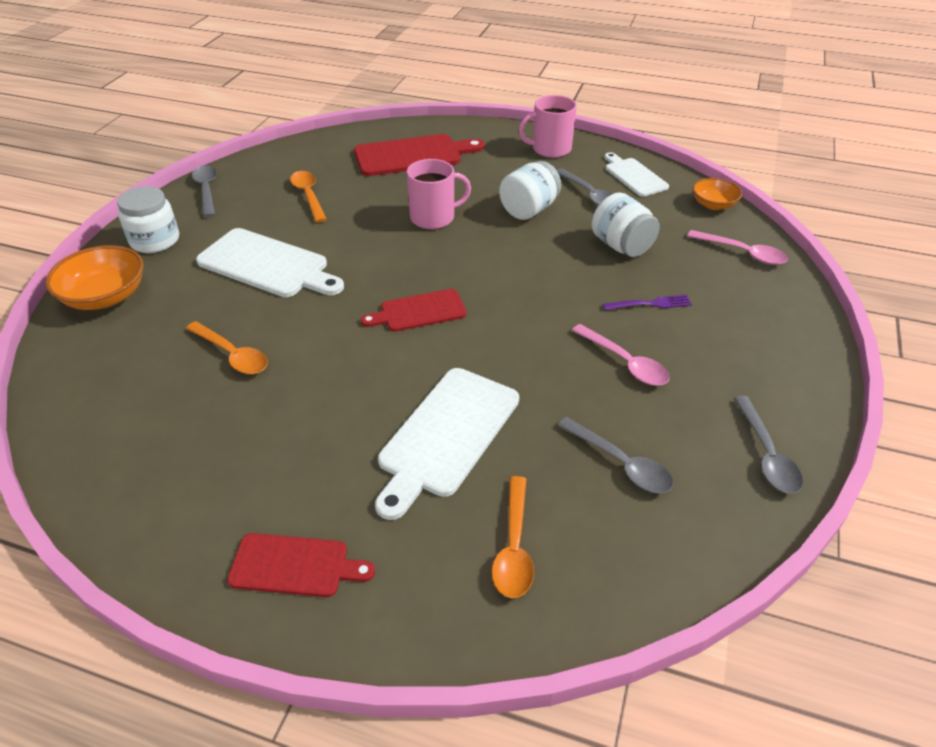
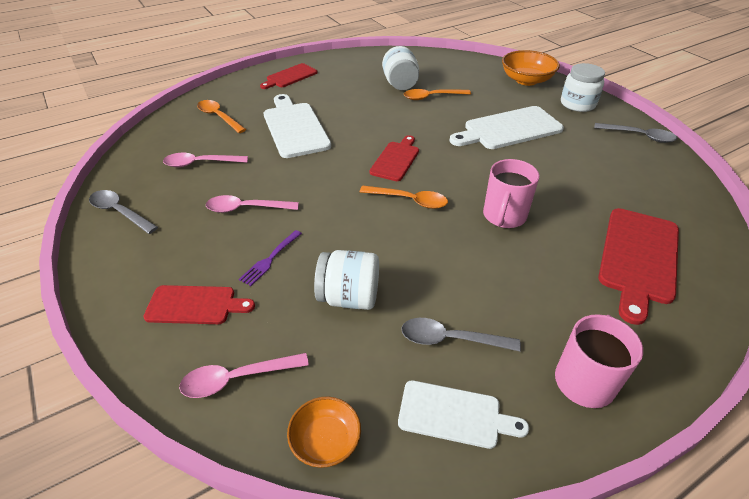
camera: 130 degrees right, 0 degrees up
orange spoon [290,171,327,222] -> orange spoon moved to [360,186,448,209]
white jar [499,161,562,220] -> white jar moved to [382,46,419,90]
grey spoon [557,417,673,493] -> pink spoon [163,153,248,167]
none -> red cutting board [143,285,255,324]

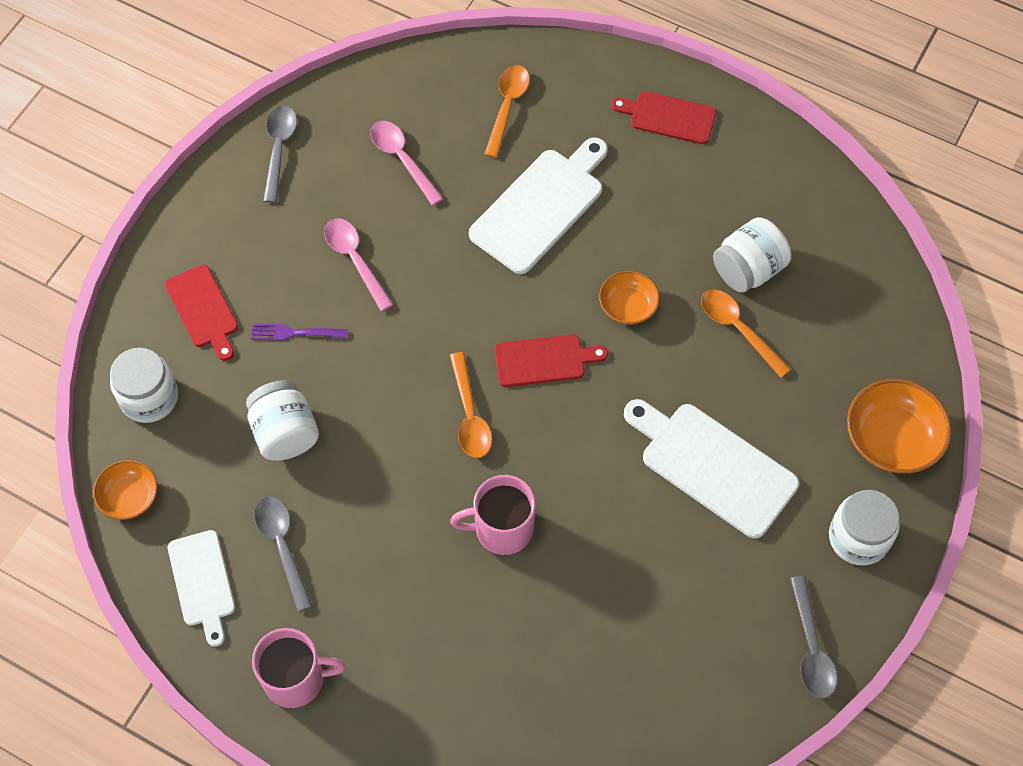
camera: 60 degrees right, 20 degrees up
pink spoon [179,353,309,398] -> white jar [110,348,178,423]
red cutting board [598,208,679,325] -> none
none -> orange bowl [599,271,660,325]

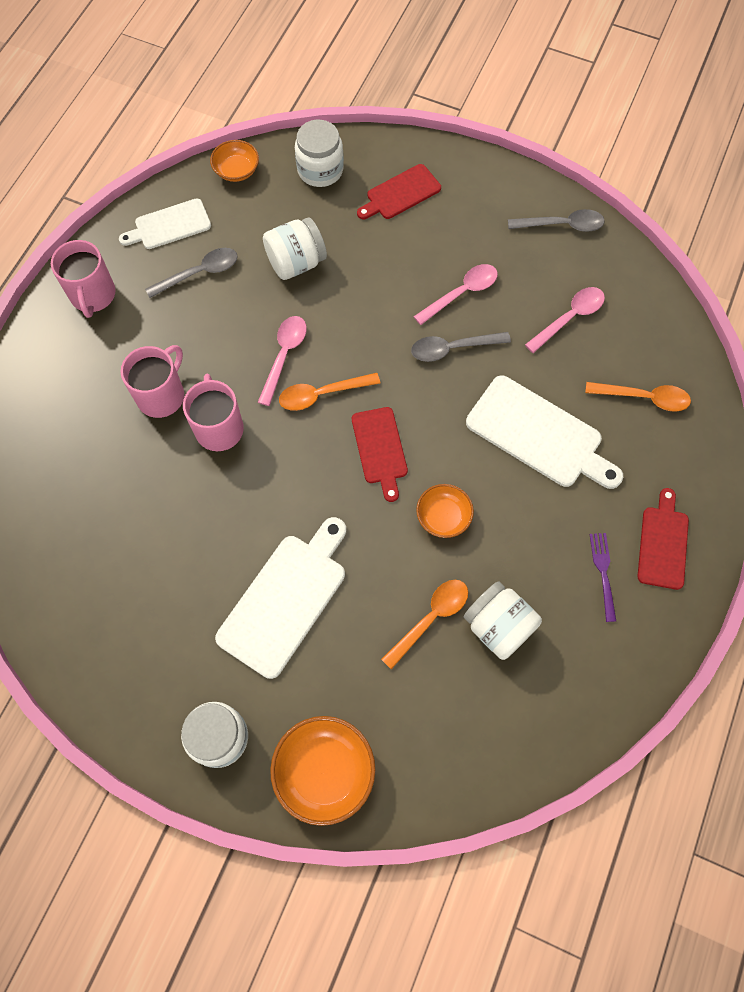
camera: 85 degrees right, 5 degrees up
purple fork [251,324,348,341] -> purple fork moved to [590,533,616,622]
grey spoon [790,576,837,699] -> grey spoon moved to [411,332,511,362]
none -> pink mug [121,345,184,418]
none -> pink spoon [258,316,307,406]

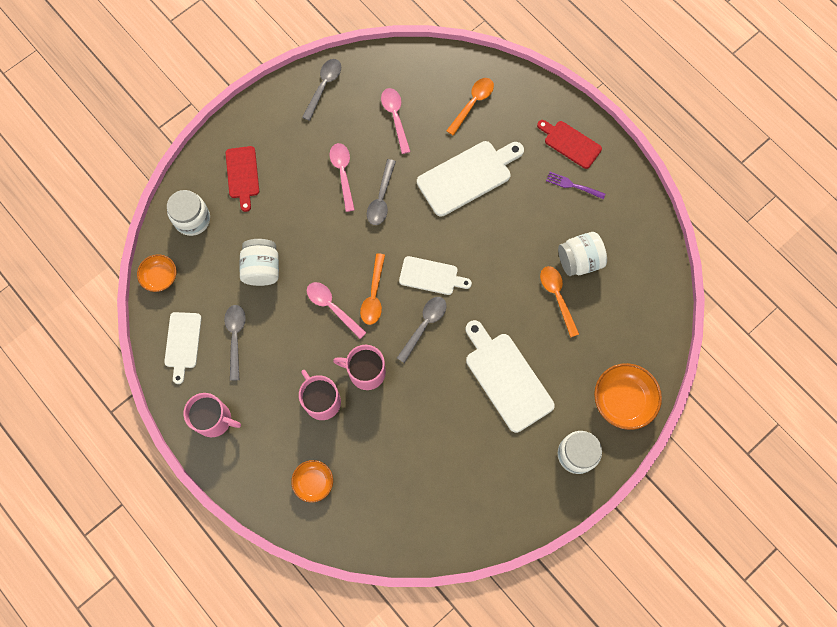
camera: 65 degrees left, 5 degrees up
red cutting board [352,407,408,502] -> white cutting board [399,256,472,295]
orange bowl [416,484,474,538] -> orange bowl moved to [291,460,333,503]
none -> grey spoon [397,297,446,363]

